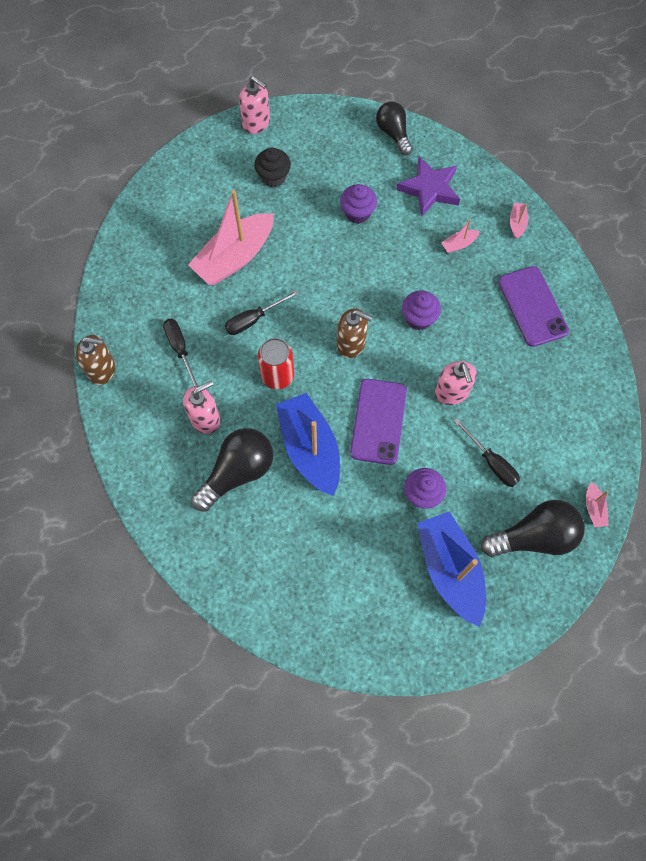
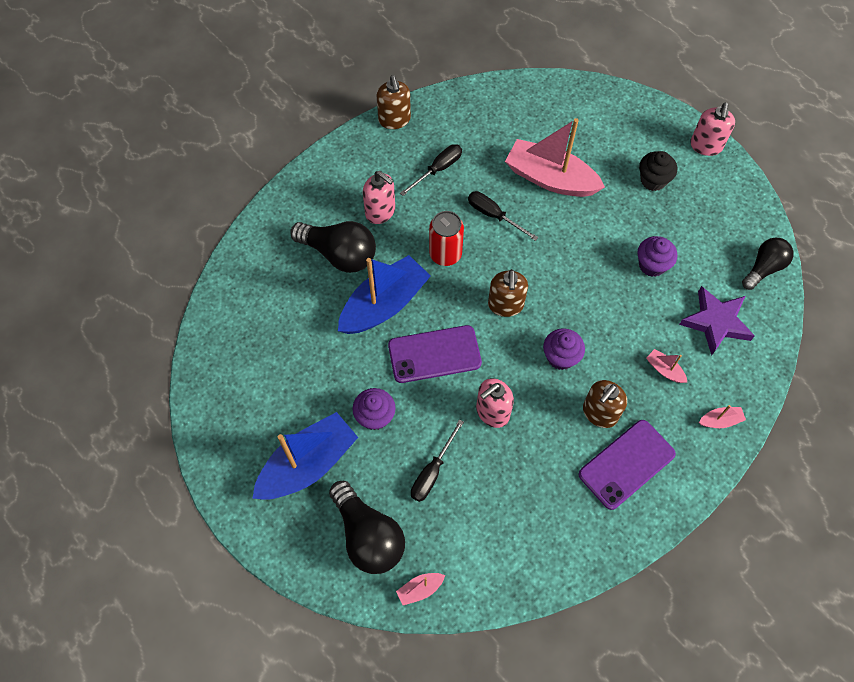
camera: 70 degrees right, 5 degrees down
none -> brown soap dispenser [583,380,627,428]

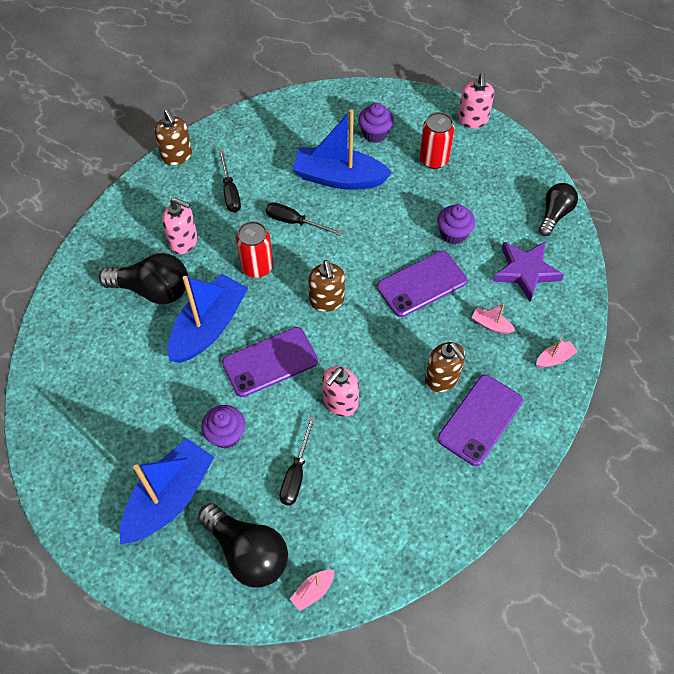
camera: 15 degrees left, 5 degrees down
black screwdriver [400,144,462,196] -> black screwdriver turned 135 degrees clockwise [219,150,241,213]
pink boat [505,118,605,197] -> blue boat [292,109,392,190]
purple cupcake [543,328,585,370] -> purple cupcake moved to [358,103,394,143]
brown soap dispenser [583,380,627,428] -> brown soap dispenser turned 60 degrees counterclockwise [425,342,466,392]
black cupcake [639,151,677,191] -> red can [419,112,455,169]
none -> purple phone [377,251,467,317]

